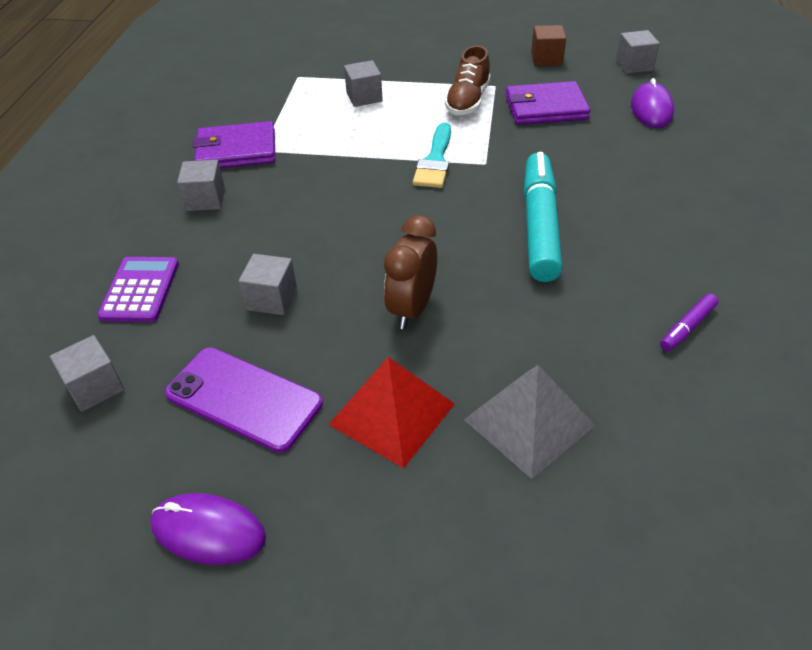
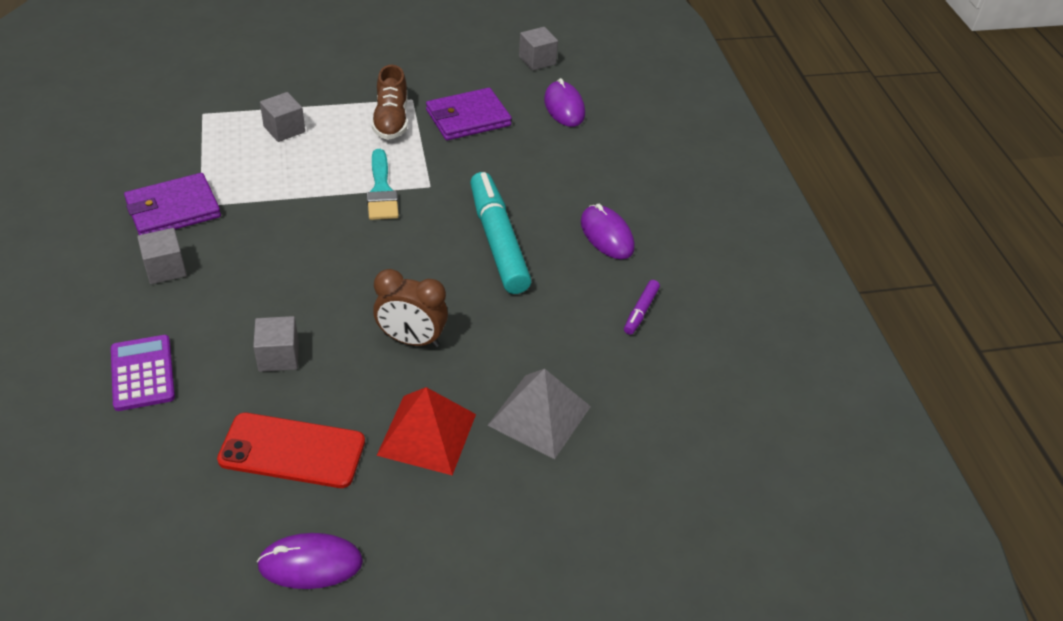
camera: 25 degrees left, 0 degrees up
grey cube [50,335,125,412] -> none
purple phone [165,347,323,453] -> red phone [217,413,365,488]
brown clock [384,215,437,329] -> brown clock turned 75 degrees counterclockwise [373,269,448,347]
brown cube [531,25,566,66] -> none
none -> purple mouse [581,204,635,259]

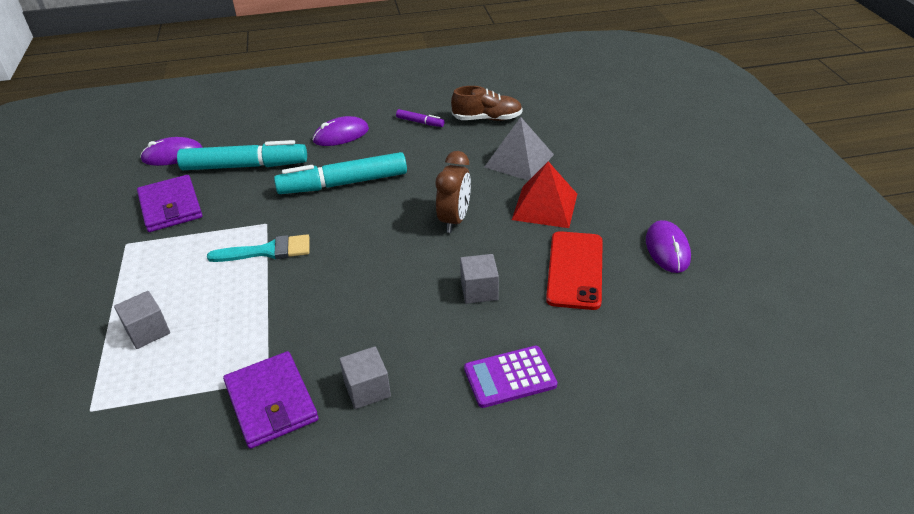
camera: 85 degrees left, 5 degrees down
brown shoe [372,65,408,140] -> brown shoe moved to [451,86,523,121]
grey cube [519,27,558,71] -> none
none -> turquoise marker [177,140,307,170]

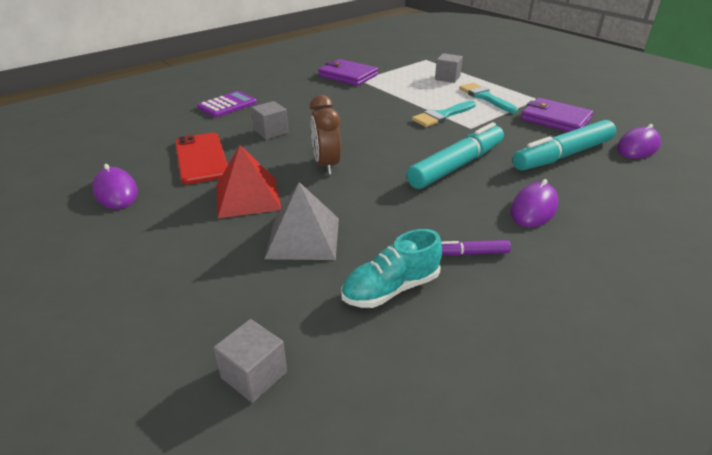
camera: 150 degrees right, 5 degrees down
grey cube [339,346,391,409] -> grey cube moved to [213,319,287,403]
brown shoe [451,86,523,121] -> turquoise shoe [341,229,442,308]
none -> turquoise brush [459,83,518,113]

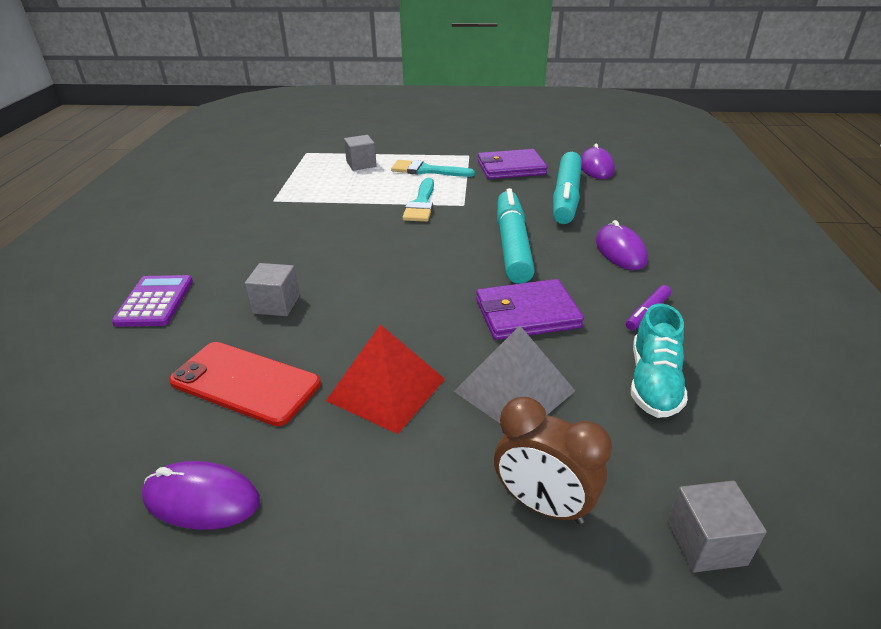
camera: 45 degrees left, 0 degrees up
brown clock [310,95,341,175] -> brown clock moved to [494,397,612,524]
purple wallet [318,59,378,86] -> purple wallet moved to [476,279,584,340]

